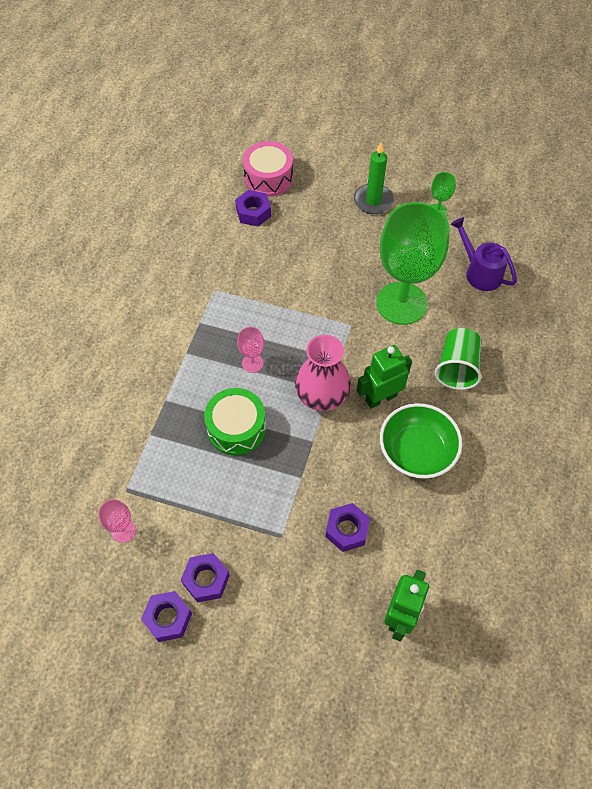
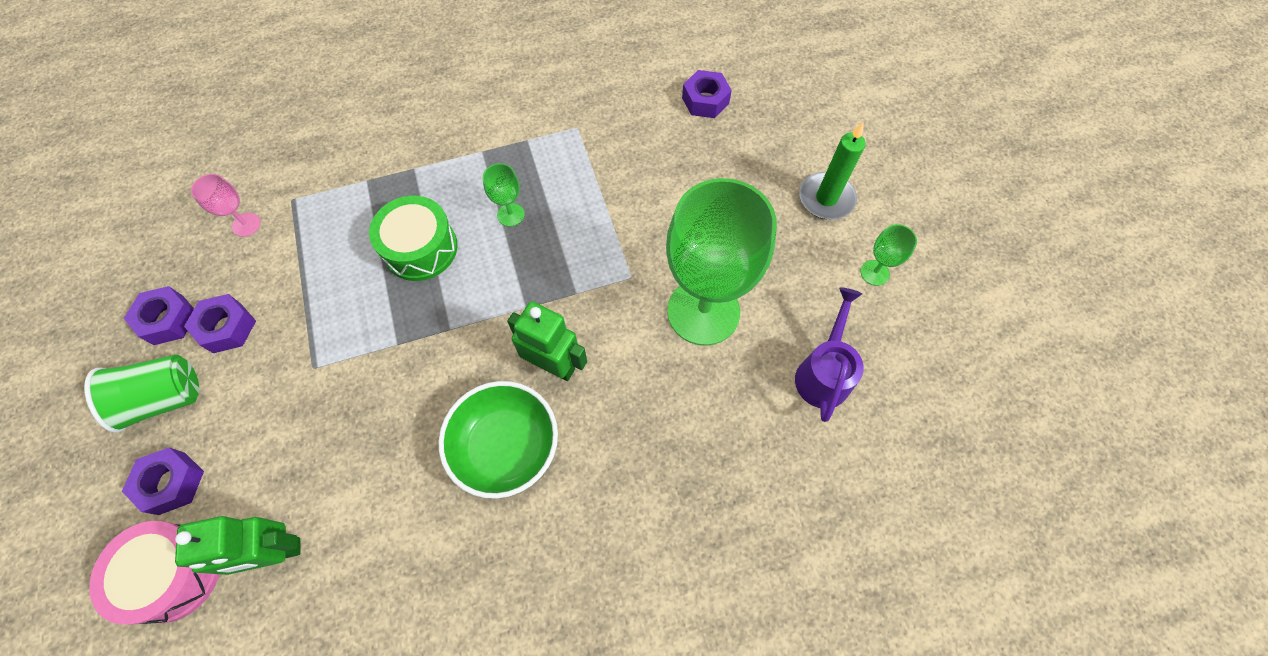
camera: 55 degrees right, 5 degrees up
pink goblet [237,327,264,373] -> green goblet [483,163,525,227]
pink drum [243,141,293,197] -> pink drum moved to [89,521,219,625]
pink vase [295,335,351,411] -> none
purple nut [325,503,370,552] -> purple nut moved to [122,447,204,515]
green cup [435,328,481,390] -> green cup moved to [84,355,199,433]

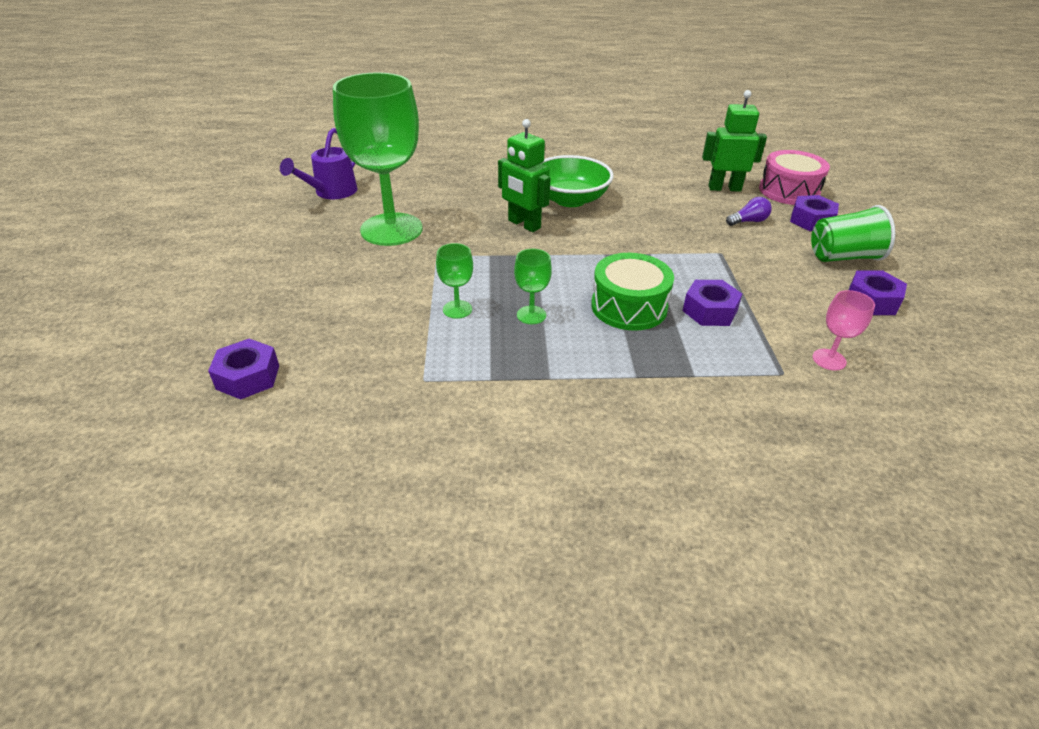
camera: 165 degrees left, 25 degrees down
purple nut [184,294,256,353] -> purple nut moved to [683,280,742,326]
green candle [799,122,866,219] -> none
green goblet [860,224,917,286] -> green goblet moved to [436,243,473,319]
none -> purple light bulb [726,197,772,226]

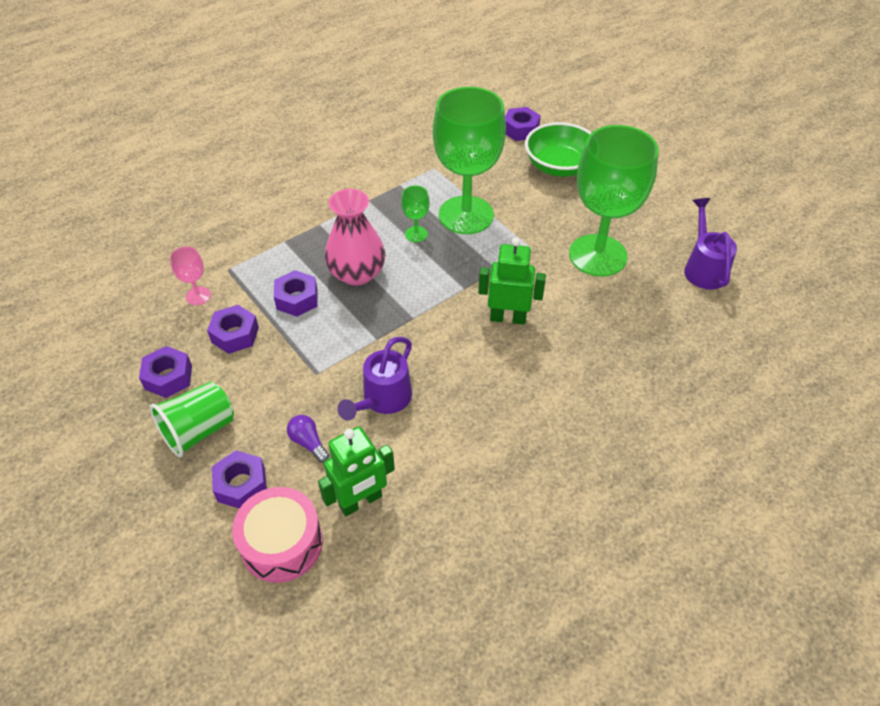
camera: 145 degrees right, 10 degrees up
green goblet [436,243,473,319] -> green goblet [433,87,506,234], size x2.47
green bowl [541,155,614,207] -> green bowl moved to [525,122,592,177]
green drum [591,253,674,331] -> pink vase [325,189,385,286]
purple light bulb [726,197,772,226] -> purple light bulb turned 105 degrees clockwise [287,415,330,463]
none -> purple nut [207,305,259,354]
none -> purple watering can [338,337,412,421]

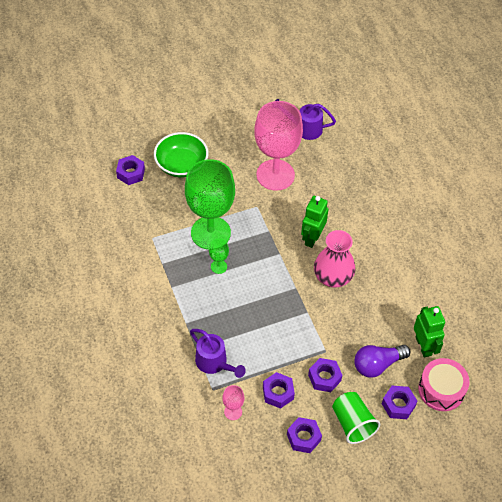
camera: 75 degrees left, 5 degrees up
purple nut [274,270,318,317] -> purple nut moved to [308,358,342,392]
purple light bulb [287,415,330,463] -> purple light bulb [354,345,410,378], size x1.79
pink vase [325,189,385,286] -> pink vase moved to [314,230,356,288]
purple watering can [338,337,412,421] -> purple watering can moved to [190,329,246,378]
green goblet [569,125,659,277] -> pink goblet [254,101,303,191]

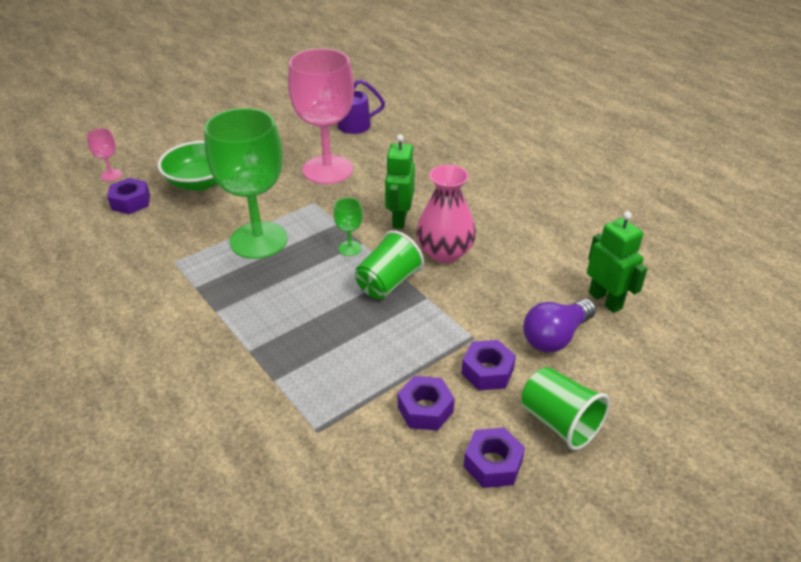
camera: 15 degrees left, 15 degrees down
purple watering can [190,329,246,378] -> none
green goblet [209,239,229,274] -> green goblet moved to [333,198,363,256]
pink goblet [222,385,244,420] -> pink goblet moved to [87,128,122,181]
purple nut [382,386,417,419] -> none
pink drum [418,358,470,411] -> none
none -> green cup [355,230,424,299]

